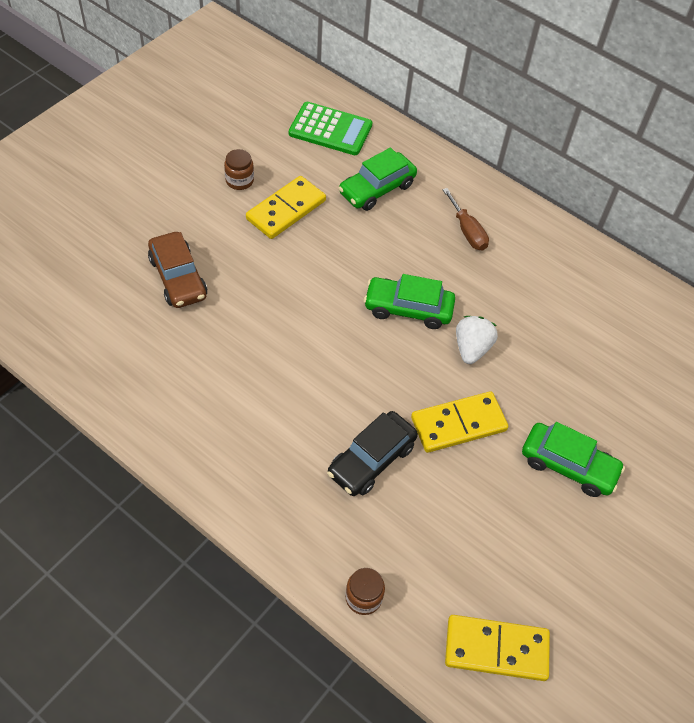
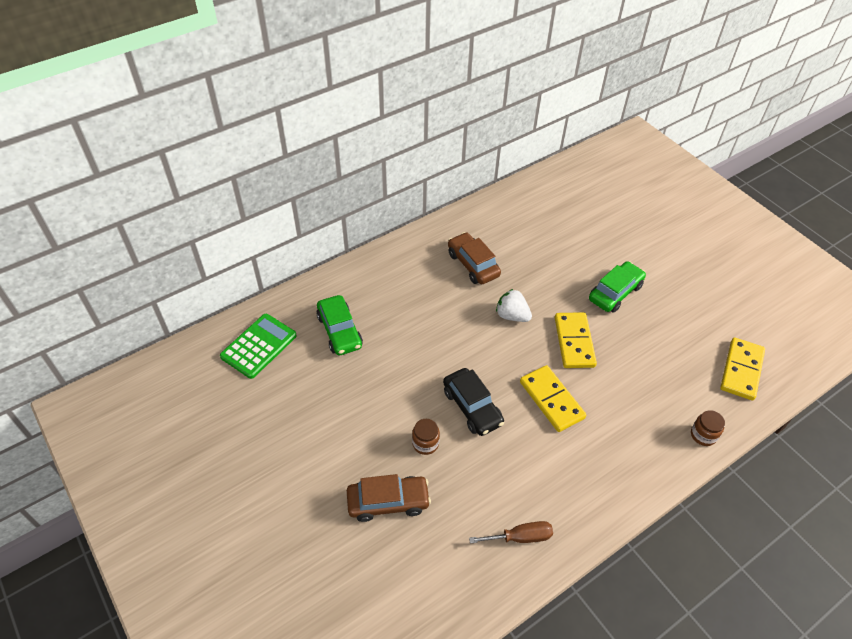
camera: 70 degrees left, 5 degrees down
brown jar [224,149,254,190] -> brown jar moved to [412,419,440,455]
yellow domino [246,176,326,239] -> yellow domino moved to [520,365,586,432]
black car [327,411,418,496] -> black car moved to [443,368,504,436]
green car [364,274,455,329] -> none
brown screwdriver [443,188,489,251] -> brown screwdriver moved to [469,521,553,544]
none -> brown car [448,232,501,284]

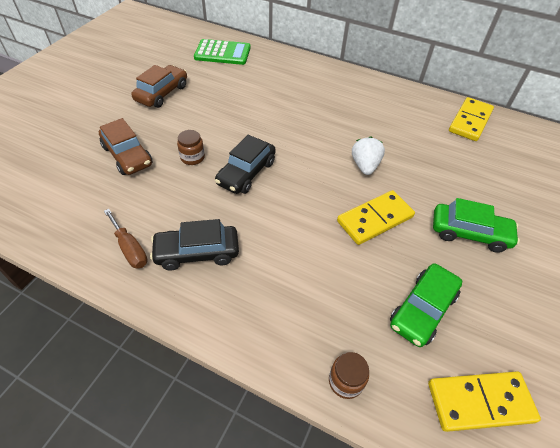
camera: 60 degrees right, 0 degrees up
green car [316,295,363,355] -> green car moved to [390,263,462,347]
brown car [448,232,501,284] -> brown car moved to [131,65,187,108]
yellow domino [520,365,586,432] -> yellow domino moved to [449,97,494,141]
none -> black car [150,219,239,270]

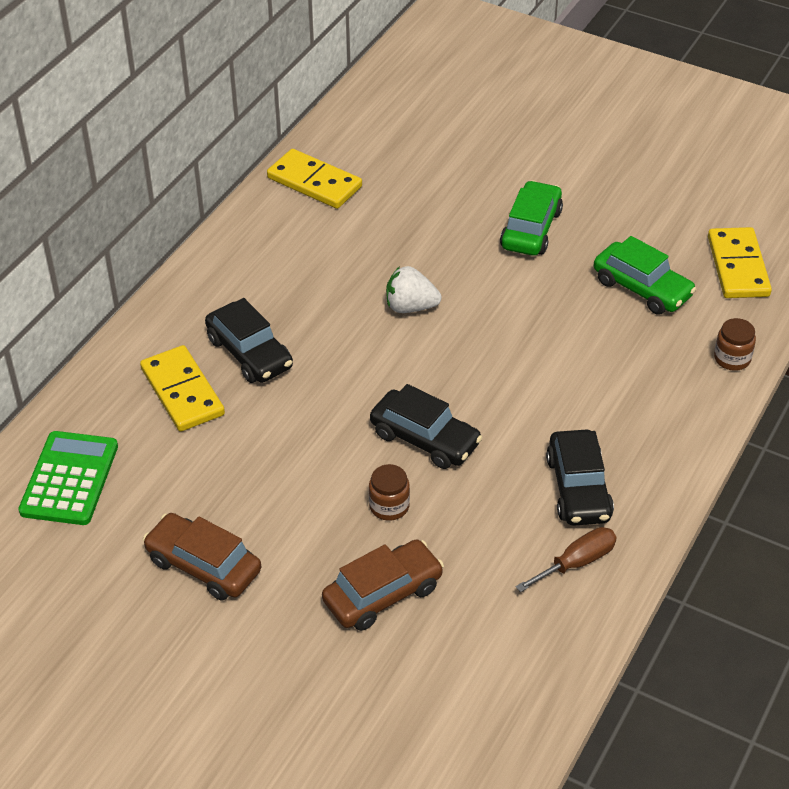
camera: 85 degrees left, 5 degrees down
yellow domino [337,190,415,245] -> yellow domino moved to [140,345,225,432]
none -> black car [205,298,293,383]

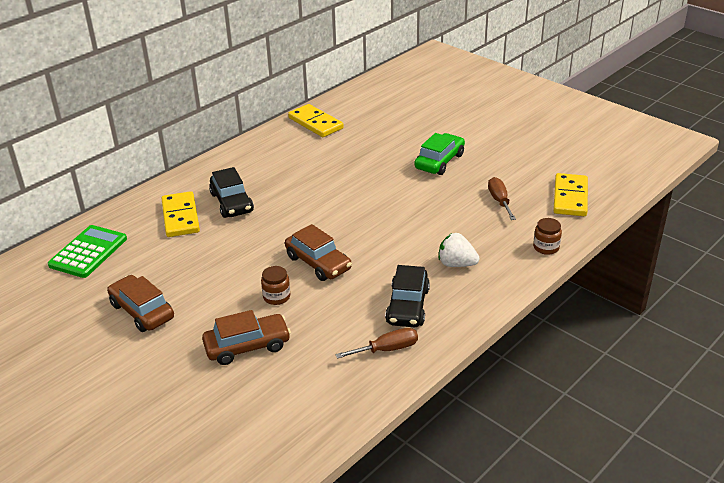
camera: 15 degrees right, 10 degrees down
black car [370,384,483,469] -> brown car [285,224,352,281]
white strawberry [386,266,442,313] -> white strawberry moved to [439,233,479,267]
green car [594,236,696,315] -> brown screwdriver [488,177,516,220]

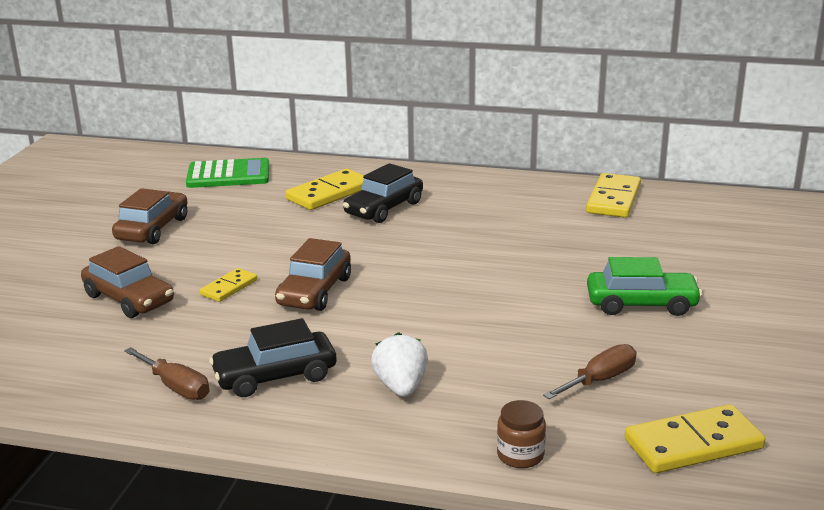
camera: 60 degrees right, 10 degrees down
brown jar [261,266,290,305] -> yellow domino [200,268,257,302]

